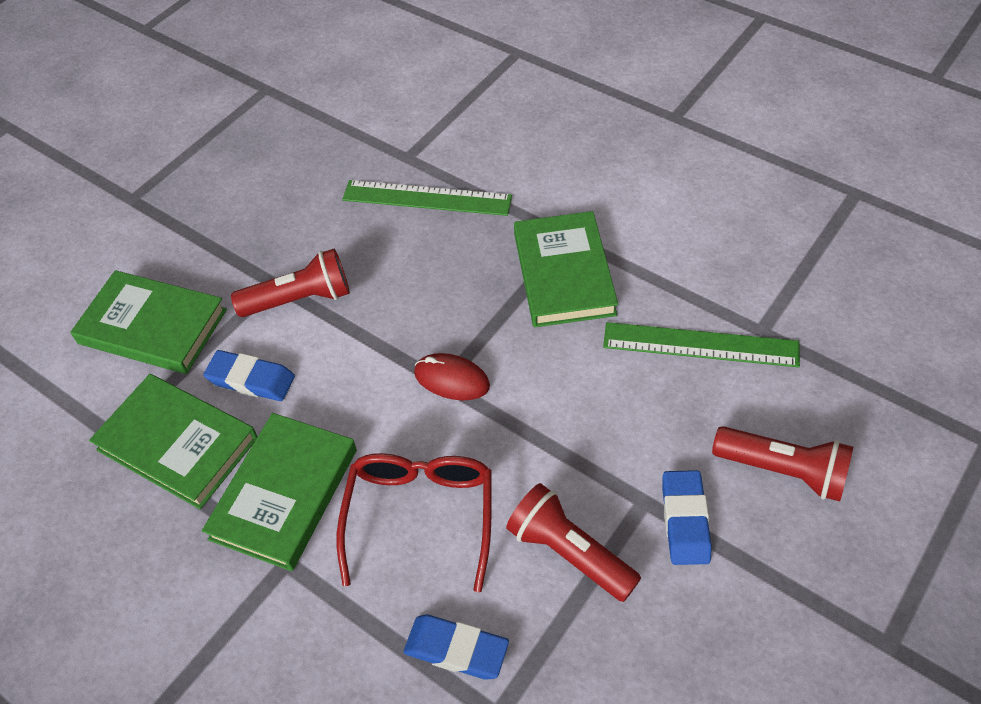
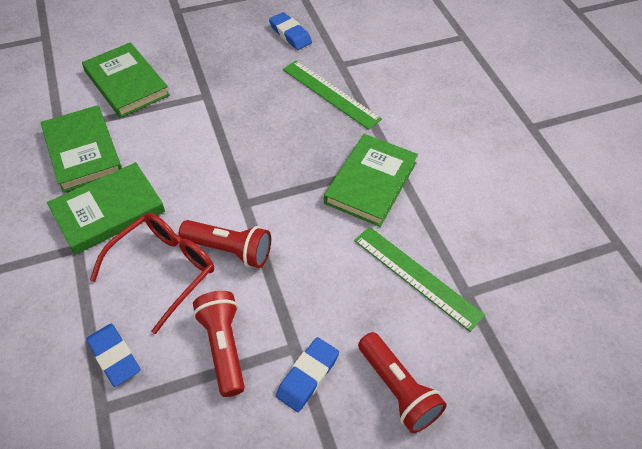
camera: 30 degrees right, 0 degrees up
blue eraser [203,350,295,401] -> blue eraser moved to [269,12,312,50]
red flashlight [231,249,350,317] -> red flashlight moved to [179,220,271,268]
red mouse [414,353,490,400] -> none

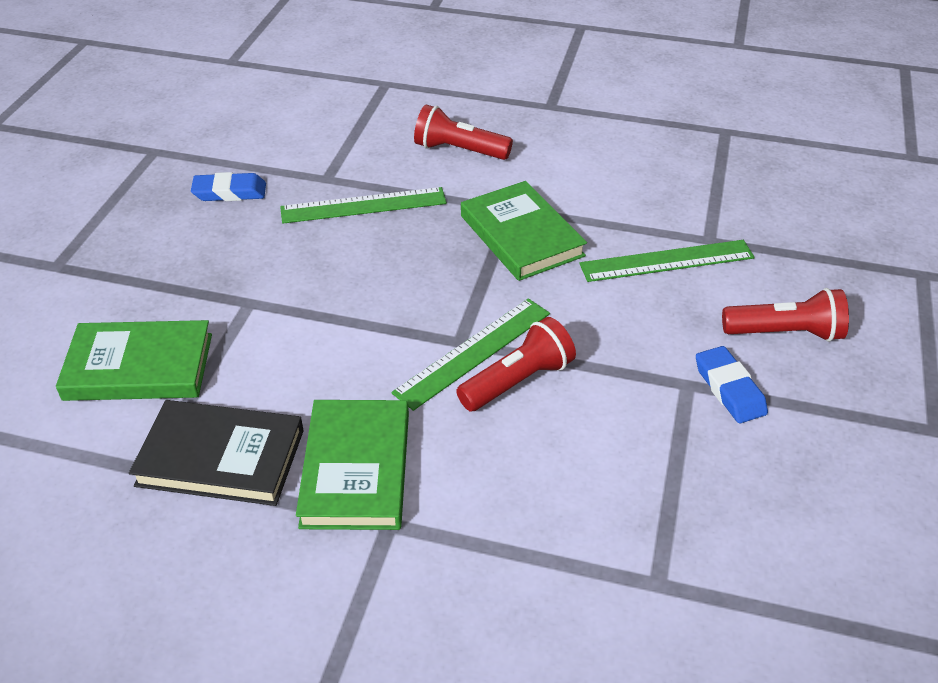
camera: 55 degrees left, 10 degrees down
green book [40,105,122,192] -> black book [129,400,304,506]
blue eraser [86,324,141,387] -> none
red glasses [90,213,214,334] -> none
red flashlight [193,291,245,397] -> red flashlight moved to [414,104,513,160]
none -> green ruler [391,298,550,411]

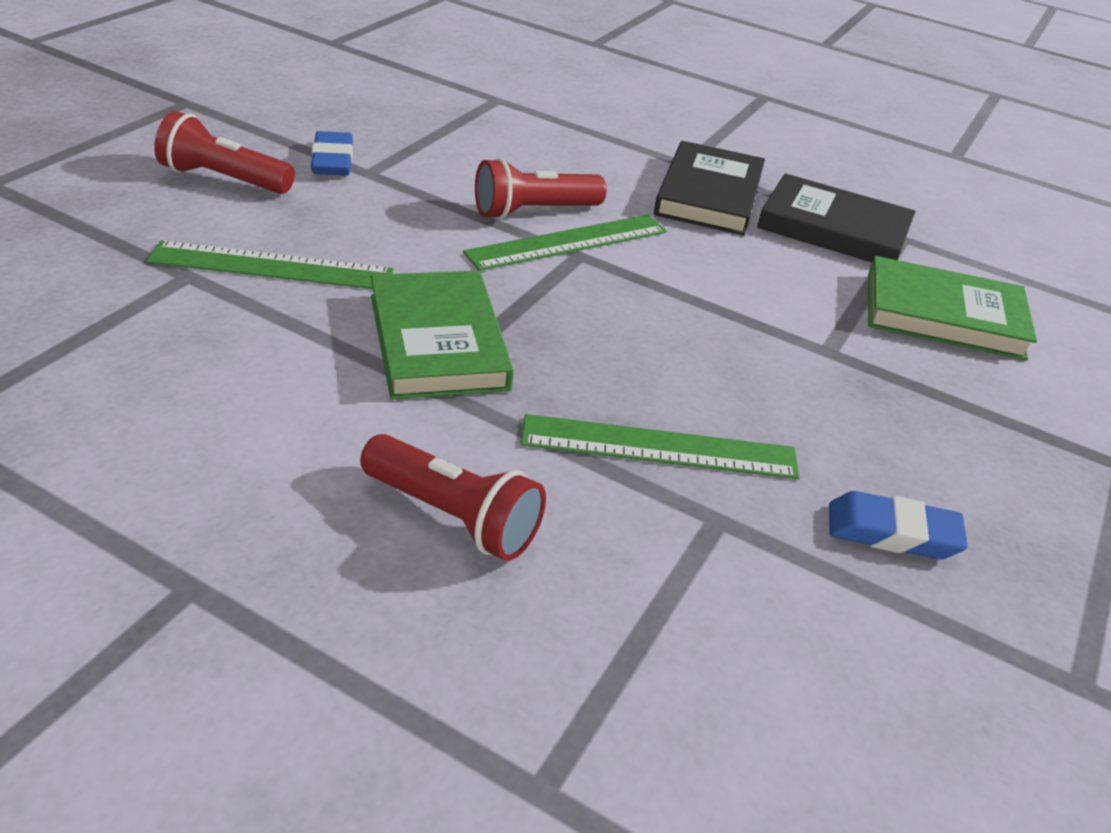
camera: 170 degrees left, 5 degrees down
green book [296,400,409,530] -> black book [654,141,765,236]

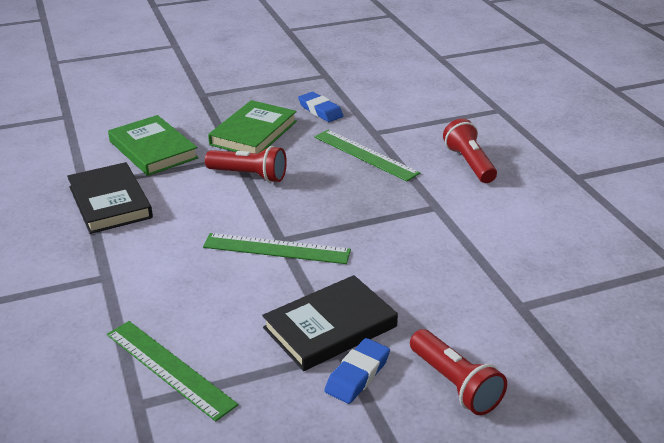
camera: 135 degrees left, 5 degrees down
green ruler [147,241,393,289] -> green ruler moved to [107,321,238,422]
green book [371,271,514,400] -> green book moved to [208,100,297,154]
red flashlight [475,158,607,220] -> red flashlight moved to [205,146,287,183]
black book [654,141,765,236] -> black book moved to [262,275,398,371]

